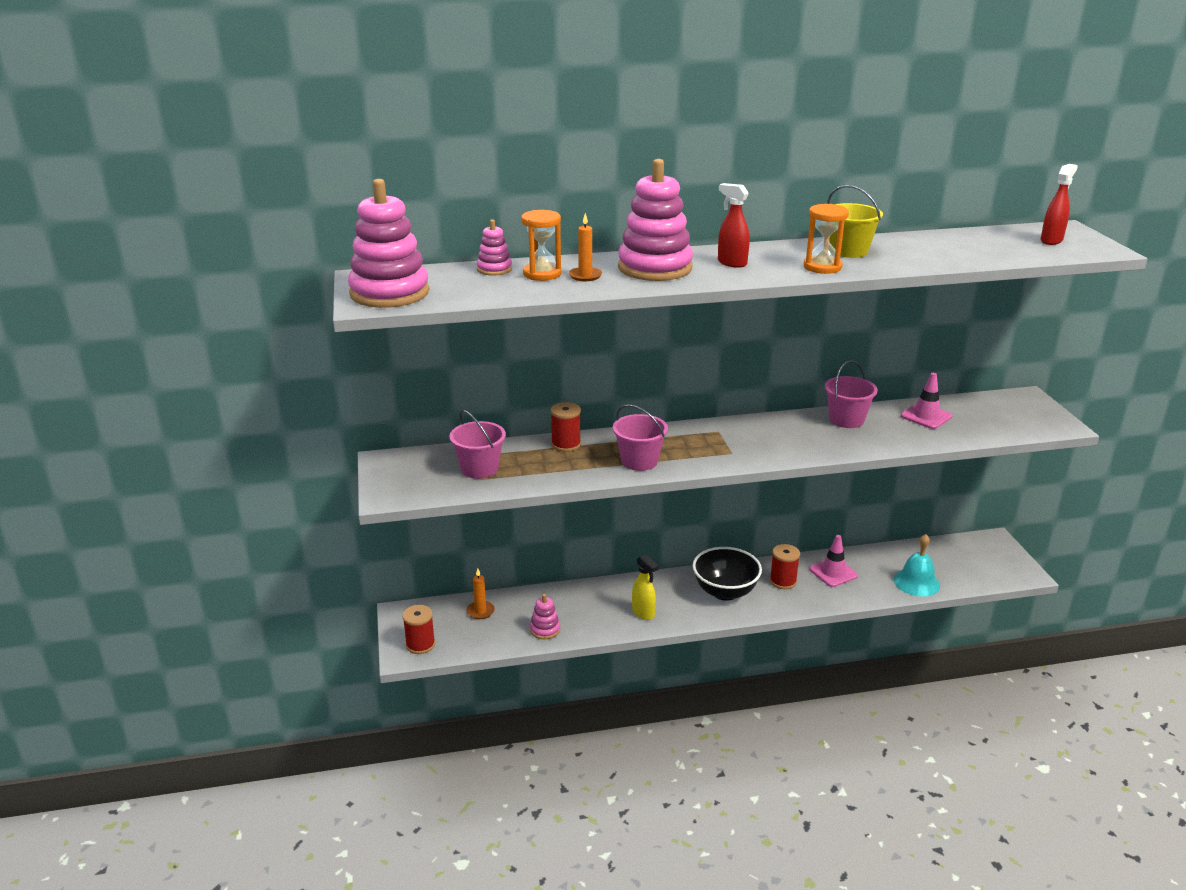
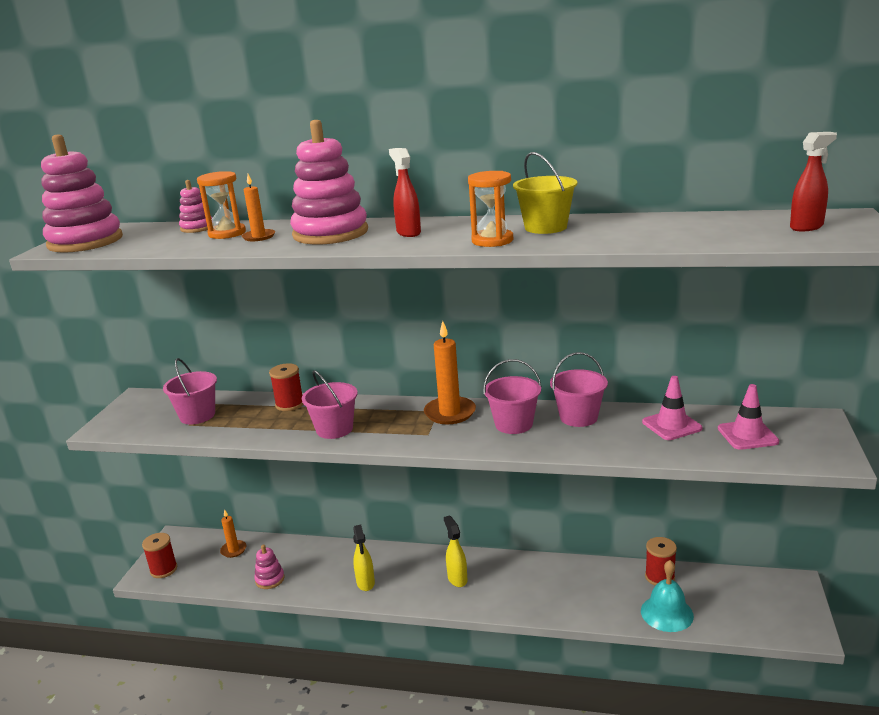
camera: 25 degrees right, 5 degrees down
black bowl [693,547,762,601] -> yellow spray bottle [444,515,467,587]
red spool [770,544,800,589] -> red spool moved to [645,537,677,586]
pink traffic cone [809,535,858,587] -> pink traffic cone moved to [718,384,779,450]
none -> orange candle [424,321,476,424]
none -> pink bucket [483,359,542,434]

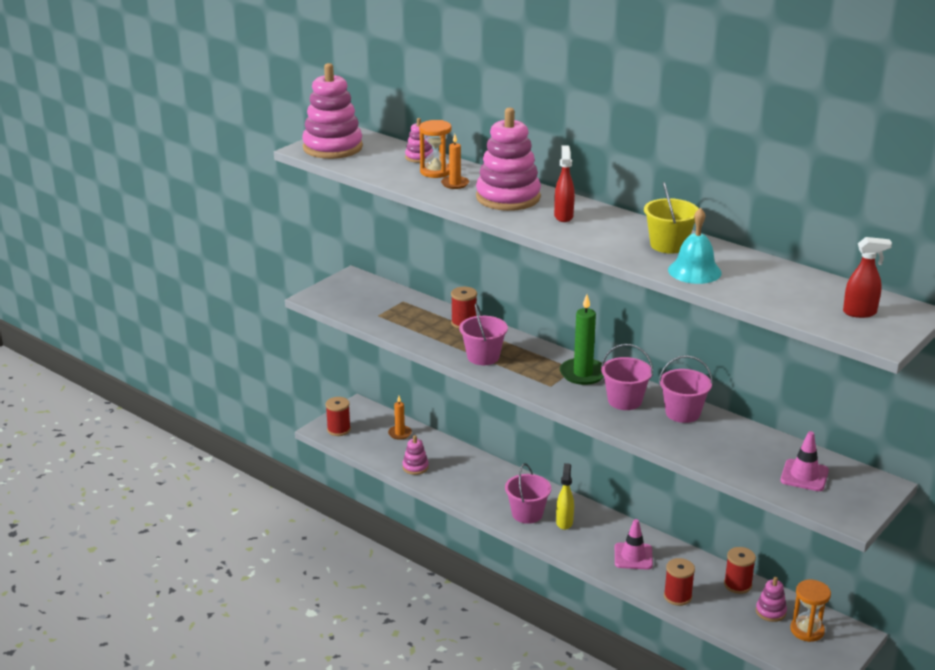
camera: 25 degrees right, 5 degrees up
pink bucket [163,358,217,425] -> pink bucket moved to [505,463,551,524]
yellow spray bottle [353,525,375,591] -> none
orange candle [424,321,476,424] -> green candle [560,295,604,385]
orange hourglass [468,171,513,247] -> orange hourglass moved to [790,580,831,642]
turquoise bell [641,560,694,632] -> turquoise bell moved to [668,208,722,284]
pink traffic cone [642,376,703,440] -> pink traffic cone moved to [615,519,653,570]
none -> red spool [664,558,695,606]
none -> pink stacking toy [756,577,787,622]

